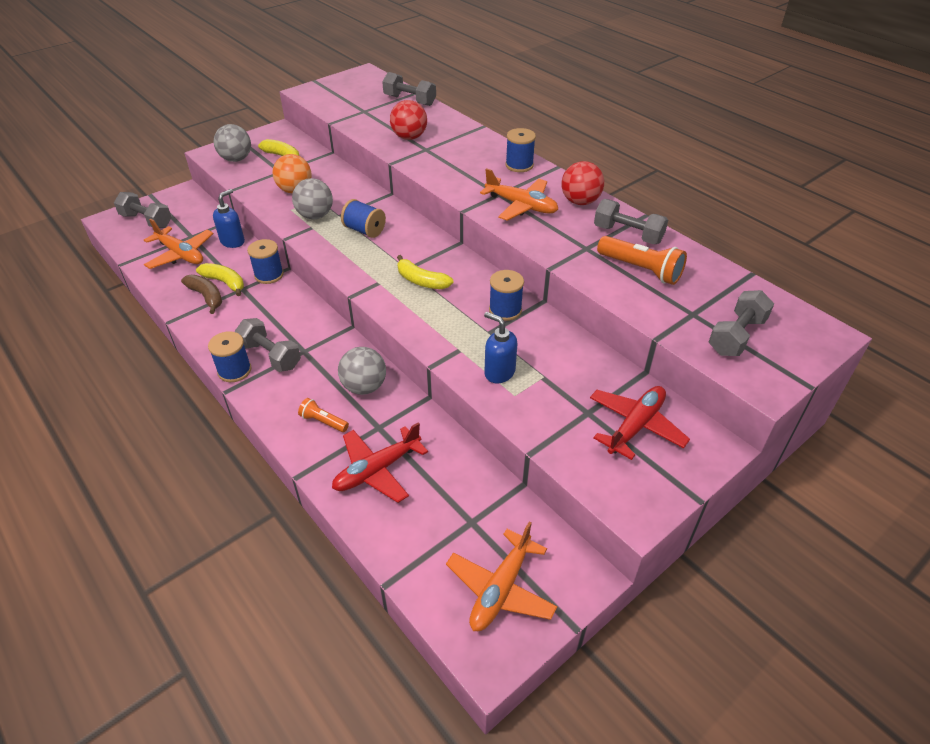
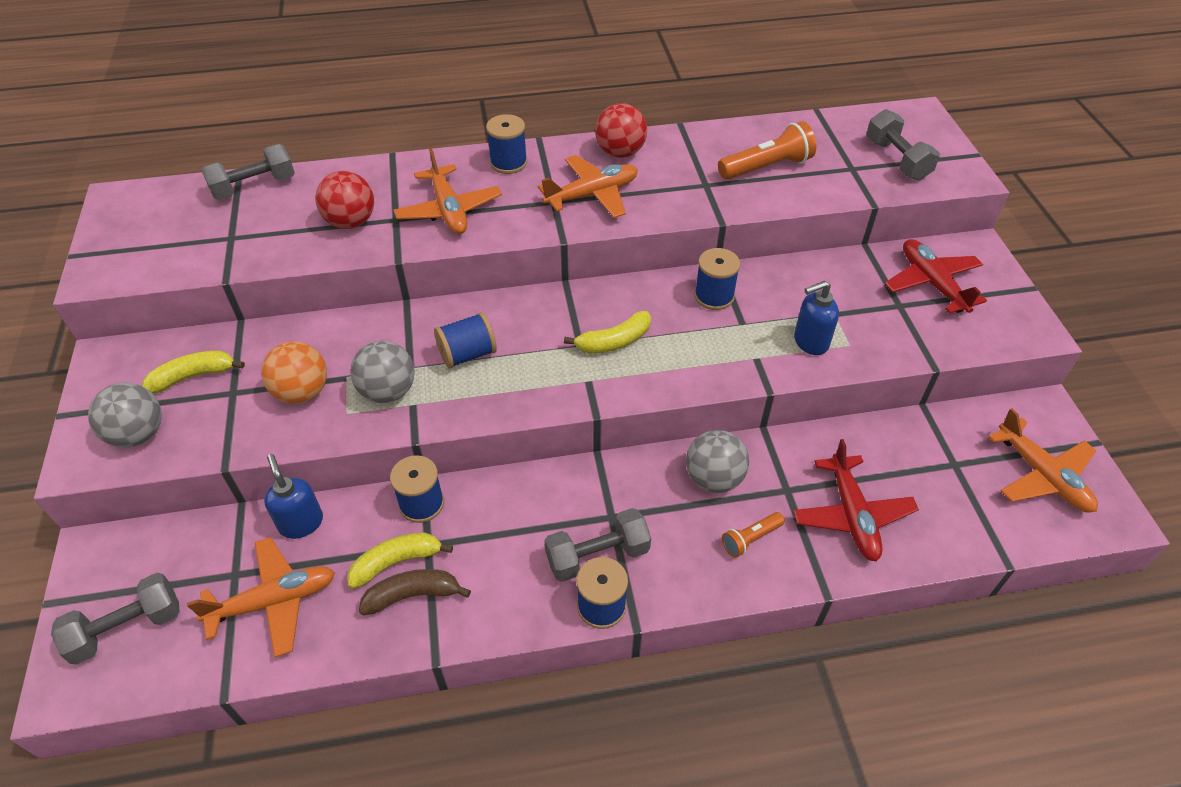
camera: 60 degrees left, 5 degrees up
grey dumbbell [594,199,668,244] -> none
none -> orange plane [394,148,502,234]

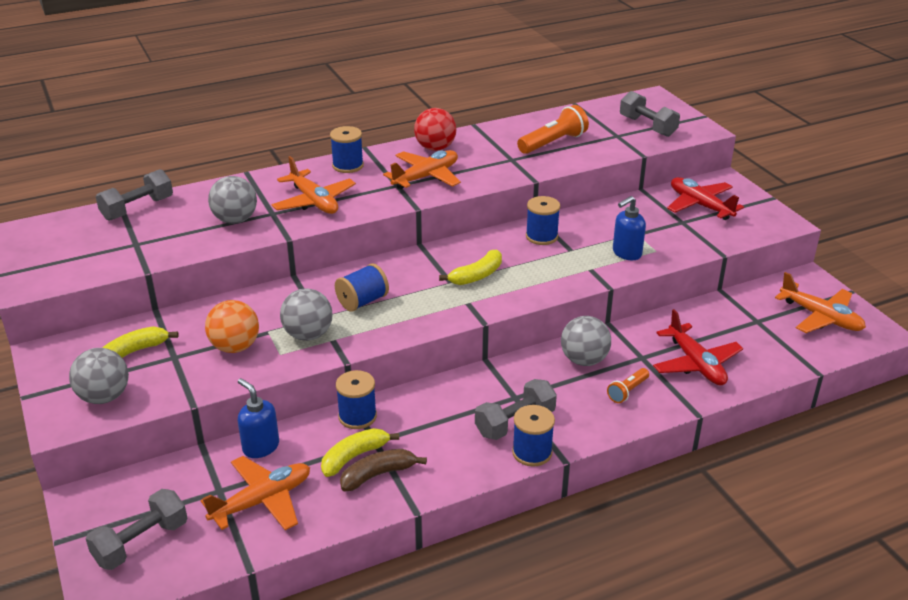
camera: 15 degrees left, 15 degrees down
red ball [315,171,374,229] -> grey ball [208,176,257,224]

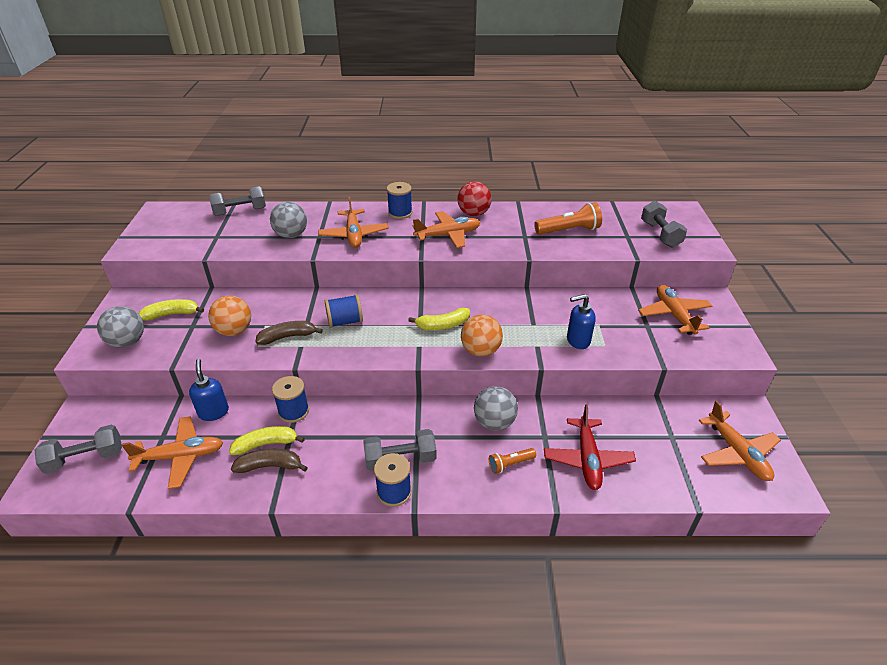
camera: 25 degrees right, 5 degrees up
grey ball [280,288,332,341] -> brown banana [255,321,323,345]
blue spool [526,196,560,245] -> none
red plane [667,177,744,220] -> orange plane [638,285,712,335]
none -> orange ball [461,315,503,357]

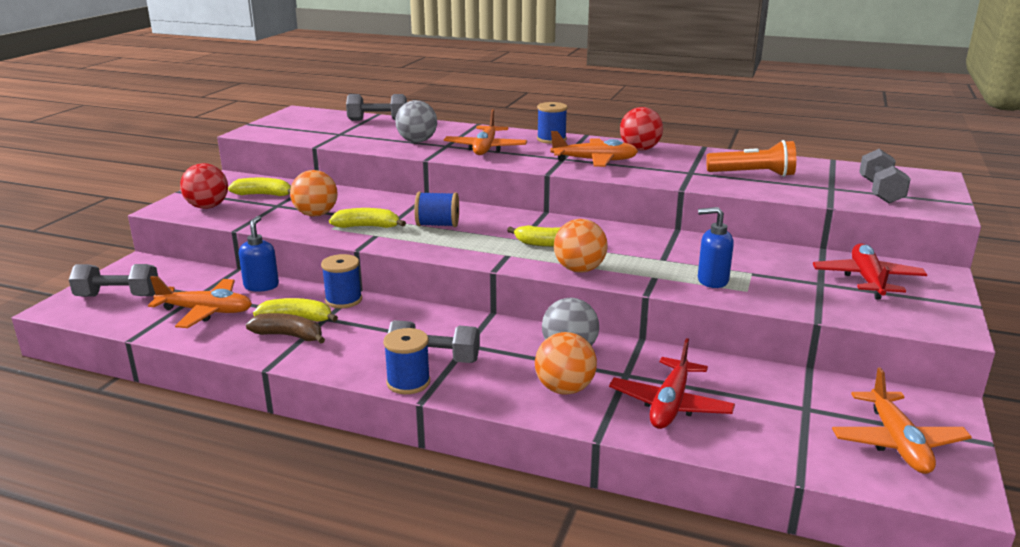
camera: 20 degrees right, 15 degrees down
grey ball [97,306,144,348] -> red ball [180,163,228,209]
brown banana [255,321,323,345] -> yellow banana [329,208,406,228]
orange flashlight [489,448,536,474] -> orange ball [535,332,597,395]
orange plane [638,285,712,335] -> red plane [813,243,927,300]

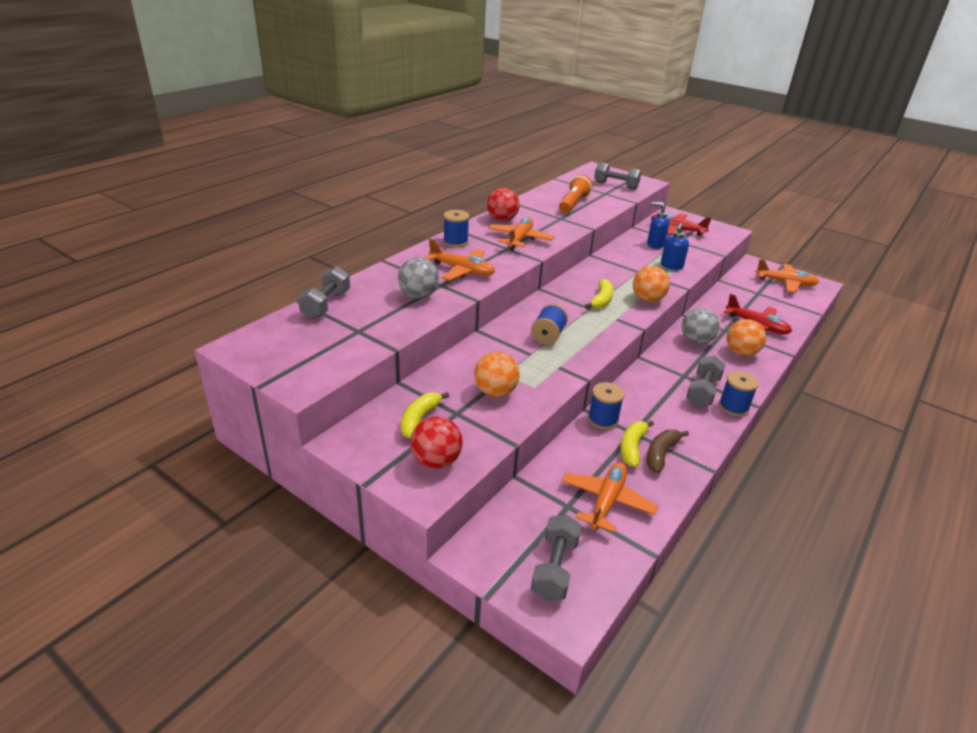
camera: 75 degrees left, 10 degrees up
blue soap dispenser [239,216,279,292] -> blue soap dispenser moved to [647,202,669,249]
yellow banana [329,208,406,228] -> none

